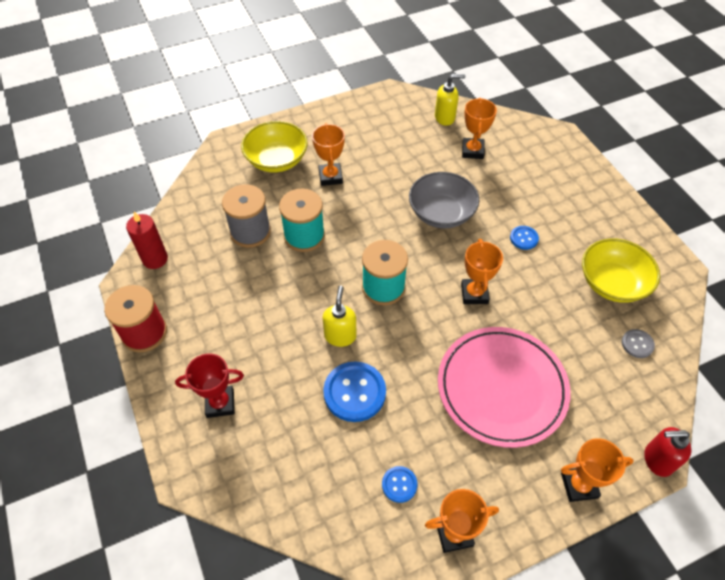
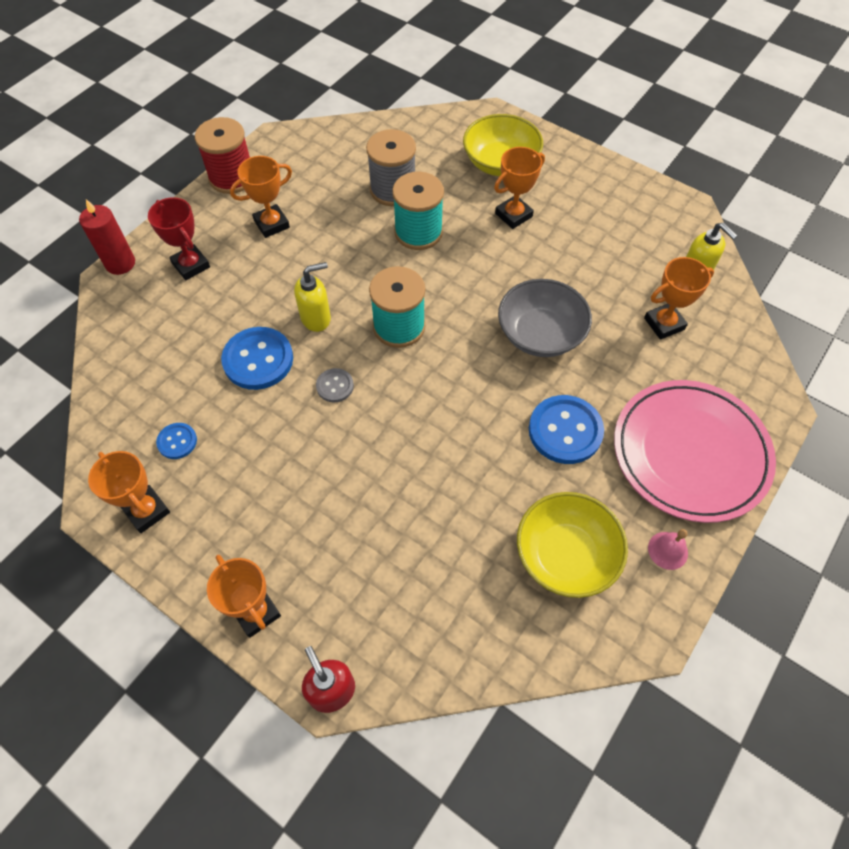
camera: 60 degrees right, 5 degrees up
red candle [126,212,168,269] -> red candle moved to [79,199,135,275]
pink plate [438,327,571,448] -> pink plate moved to [614,380,776,523]
orange trophy [461,239,503,304] -> orange trophy moved to [230,156,292,238]
blue button [510,226,539,250] -> blue button [529,395,604,464], size x1.91
grey button [622,329,655,358] -> grey button moved to [316,368,354,402]
none -> pink bell [648,529,688,570]

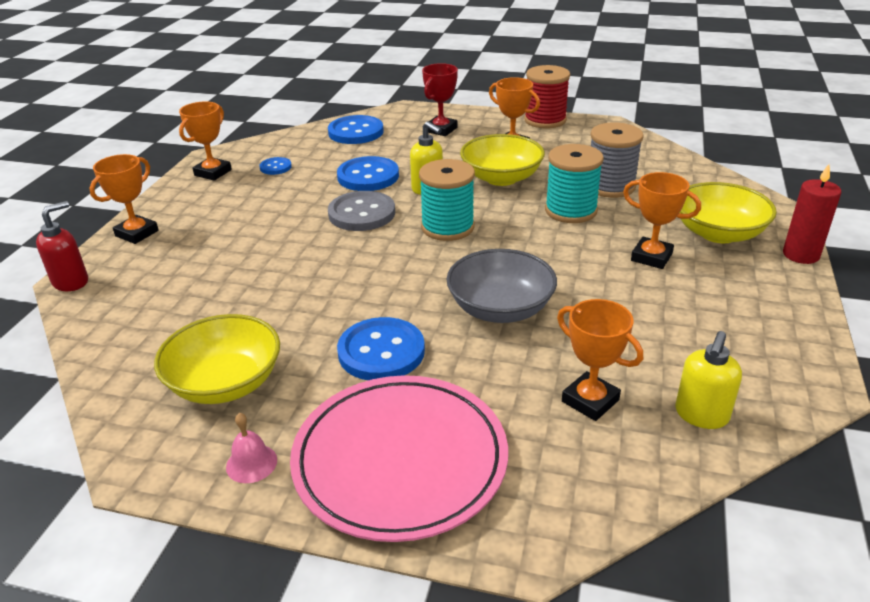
camera: 70 degrees right, 25 degrees down
red candle [79,199,135,275] -> red candle moved to [783,164,842,264]
grey button [316,368,354,402] -> grey button [328,191,395,231], size x1.91
none -> blue button [328,115,384,144]
none -> yellow bowl [460,134,545,186]

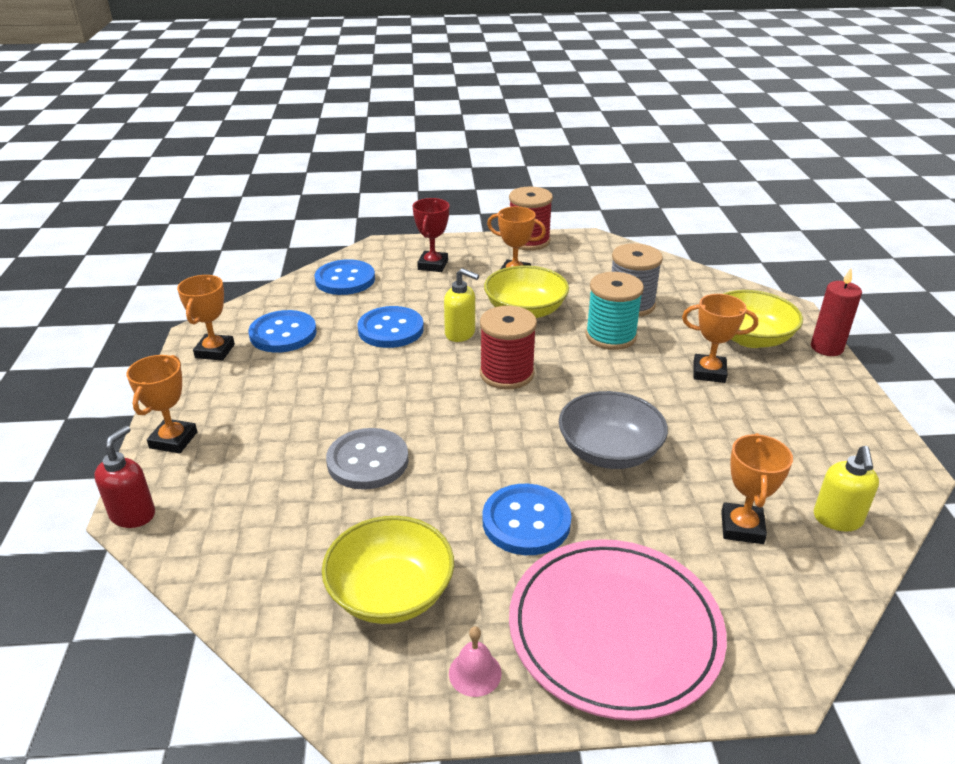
camera: 20 degrees left, 0 degrees up
blue button [259,157,292,175] -> blue button [248,310,317,353], size x1.91
grey button [328,191,395,231] -> grey button moved to [326,428,409,490]
turquoise spool [419,159,475,241] -> red spool [480,306,537,390]
orange trophy [557,299,643,421] -> orange trophy turned 75 degrees clockwise [721,433,793,544]

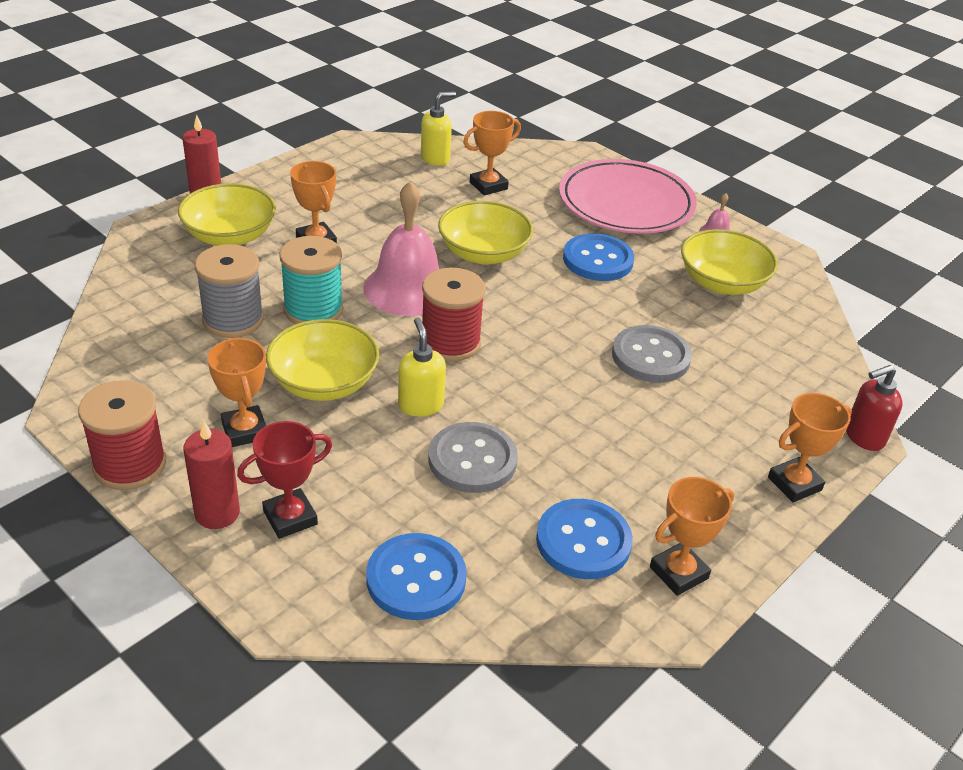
camera: 135 degrees left, 5 degrees up
blue button [357,306,424,348] -> grey button [429,422,518,493]
grey bowl [559,391,668,469] -> yellow bowl [438,201,533,264]
none -> red candle [183,420,240,529]
none -> pink bell [363,181,439,316]

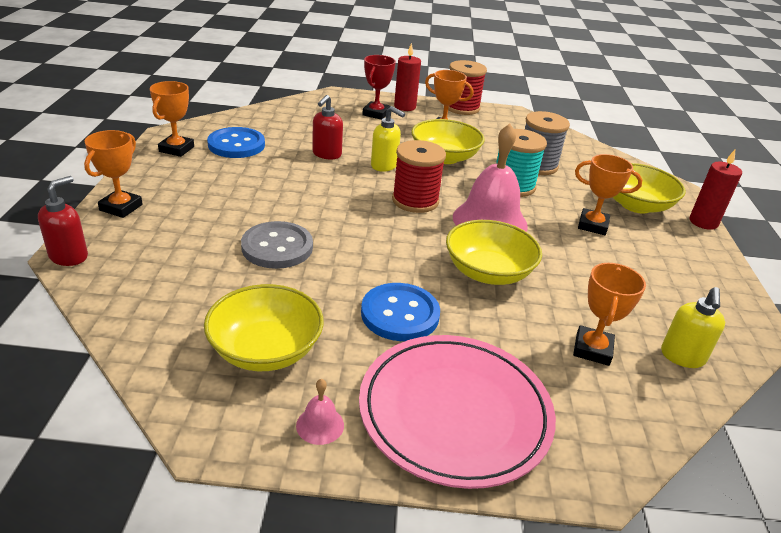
camera: 140 degrees right, 5 degrees down
blue button [366,533,467,620] -> none
grey button [429,422,518,493] -> red soap dispenser [312,95,343,159]

